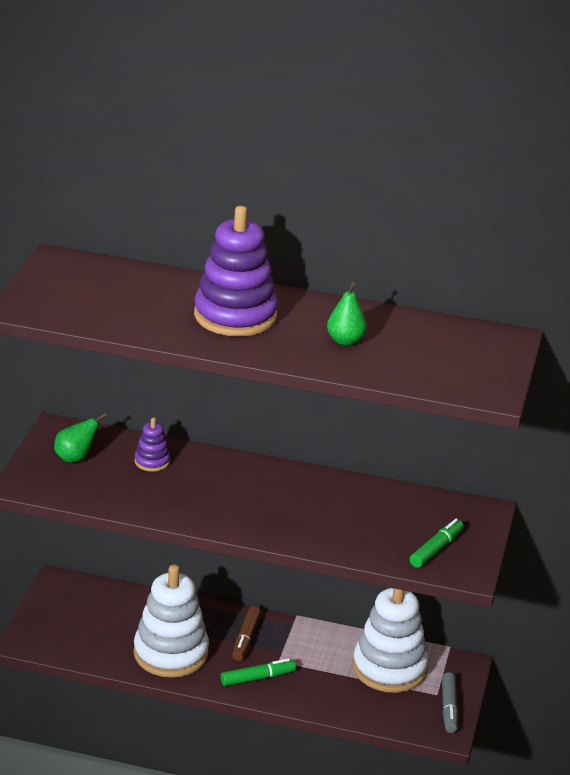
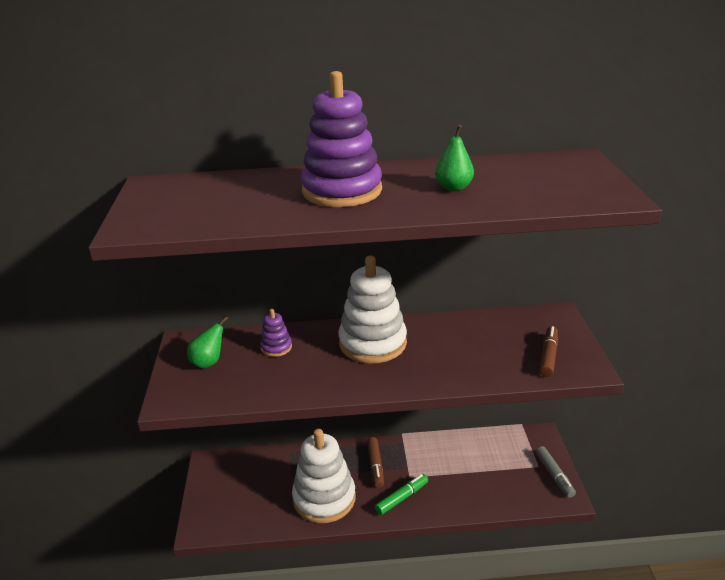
camera: 15 degrees left, 0 degrees up
white stacking toy [353,588,428,693] -> white stacking toy moved to [339,256,407,364]
green marker [410,519,464,568] -> brown marker [540,326,558,377]

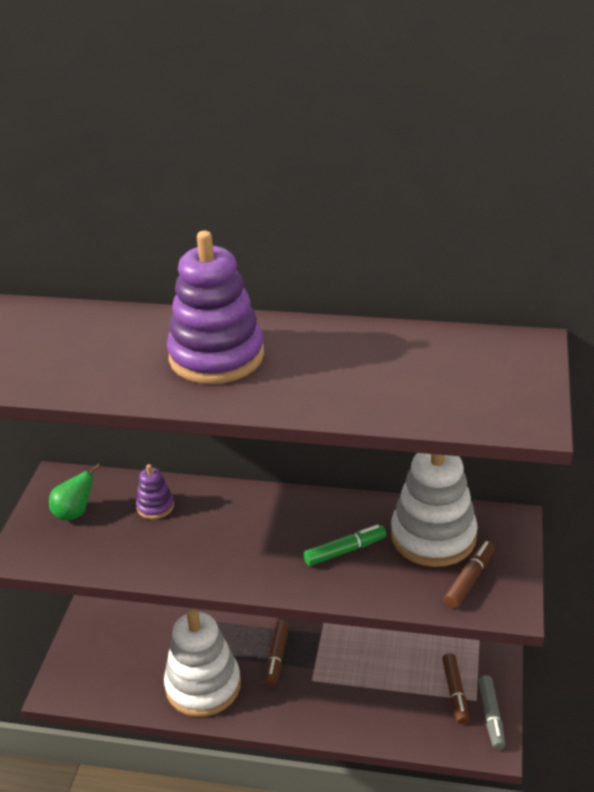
camera: 15 degrees right, 5 degrees up
white stacking toy [339,256,407,364] -> white stacking toy moved to [391,453,478,567]
green marker [375,474,428,515] -> green marker moved to [303,524,386,566]
green pear [435,125,474,191] -> none
none -> brown marker [442,653,469,724]

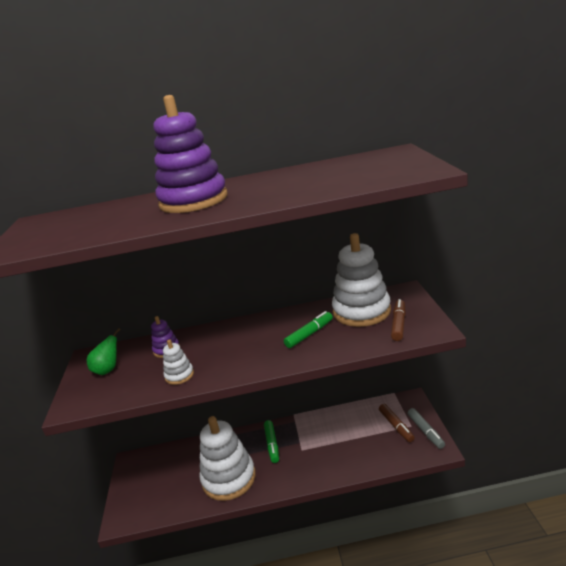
camera: 15 degrees left, 10 degrees down
brown marker [264,620,289,687] -> green marker [264,420,279,463]
none -> white stacking toy [163,339,194,385]

